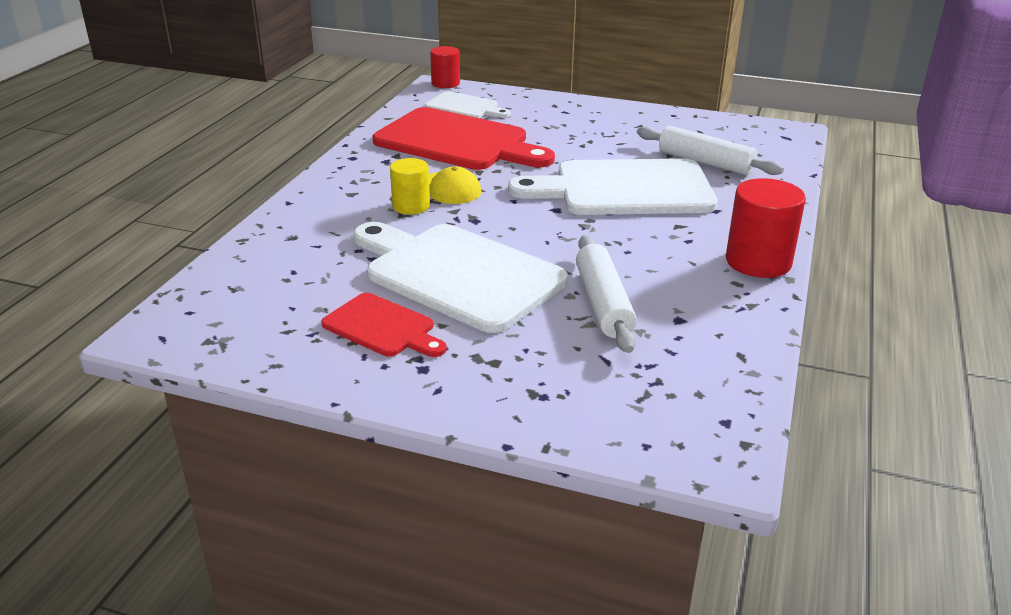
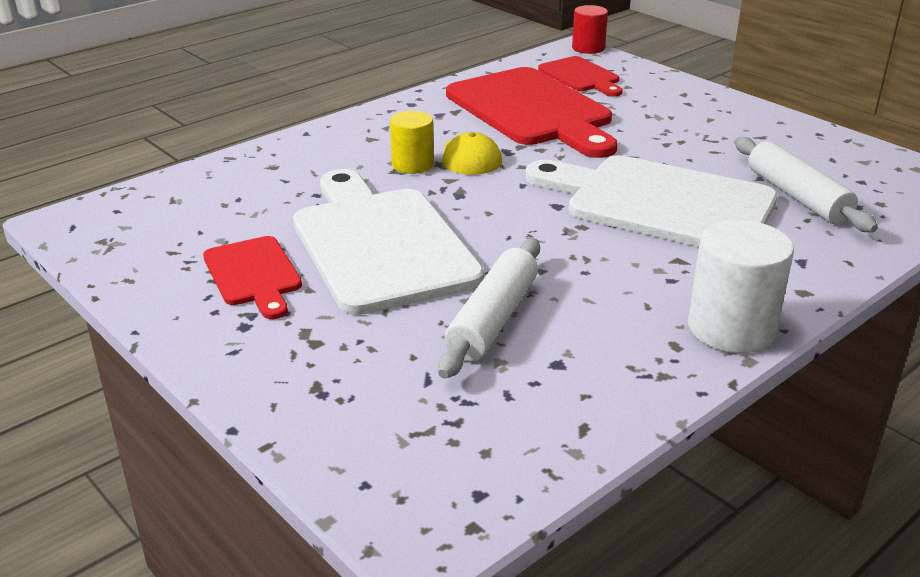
camera: 30 degrees right, 0 degrees up
white cutting board [425,91,511,118] -> red cutting board [538,56,623,96]
red cylinder [726,178,806,278] -> white cylinder [688,220,794,353]

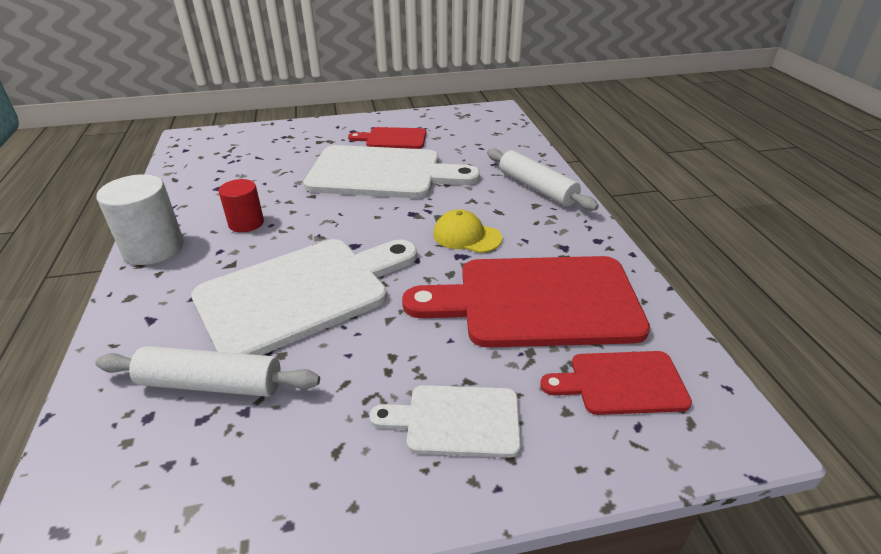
camera: 120 degrees right, 5 degrees up
yellow cylinder [390,111,434,174] -> none
white rolling pin [438,239,540,379] -> white rolling pin moved to [487,149,599,211]
red cylinder [572,5,608,54] -> red cylinder moved to [218,179,264,232]
none -> white cutting board [369,385,521,458]

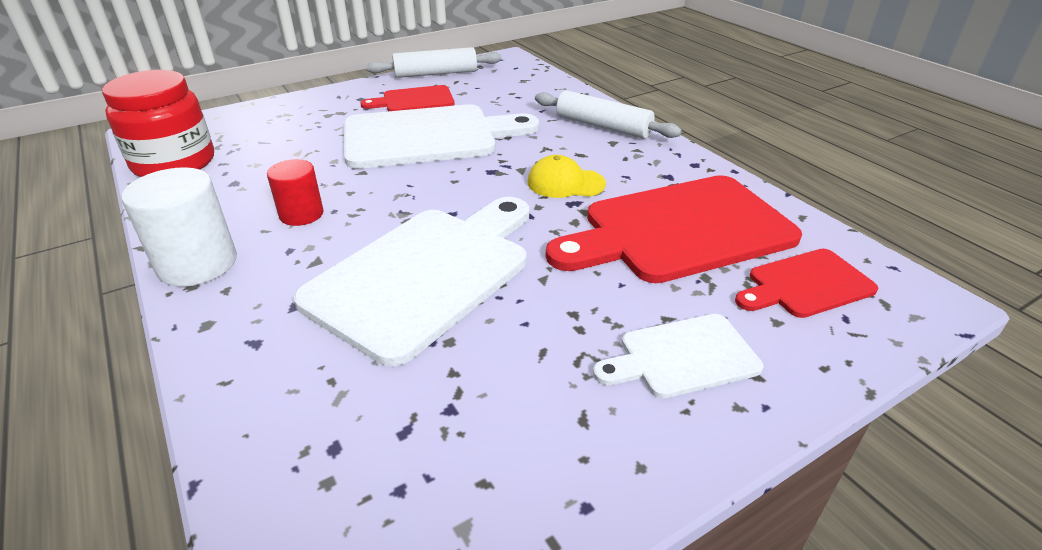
camera: 20 degrees left, 0 degrees up
white rolling pin [95,346,320,397] -> white rolling pin moved to [366,47,502,78]
none -> red jar [102,70,214,177]

